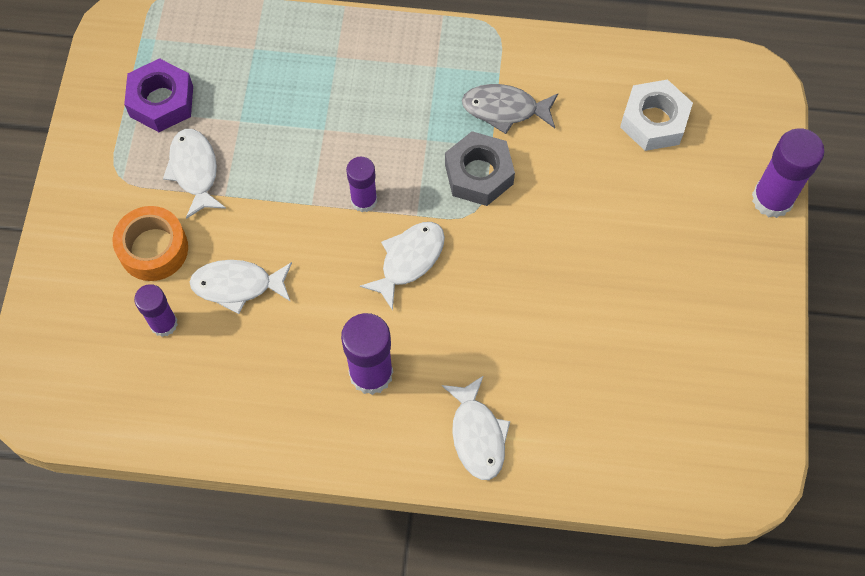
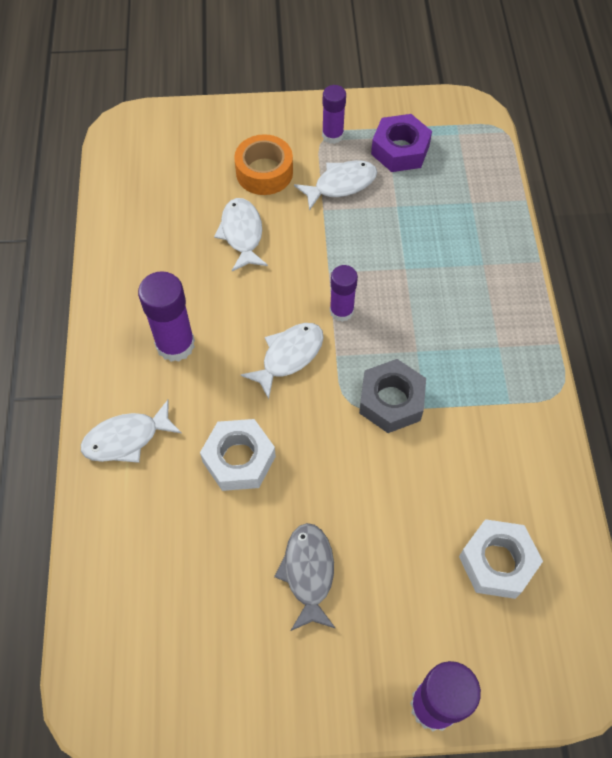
camera: 80 degrees right, 5 degrees down
purple glue stick [134,284,178,337] -> purple glue stick moved to [322,85,346,144]
white fish [360,222,445,310] -> white fish turned 75 degrees counterclockwise [241,323,324,399]
grey fish [462,84,558,134] -> grey fish moved to [274,523,336,631]
none -> white nut [200,419,276,491]

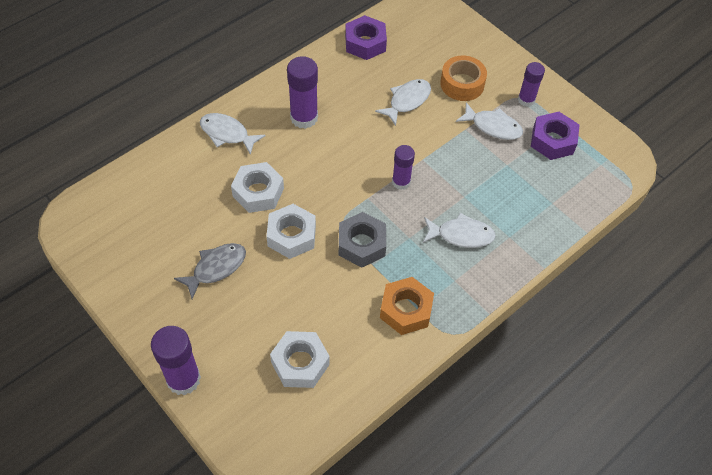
camera: 50 degrees right, 5 degrees down
white fish [241,323,324,399] -> white fish moved to [423,213,496,248]
none -> white nut [266,204,316,259]
none -> purple nut [345,15,387,60]
none -> orange nut [380,277,434,335]

